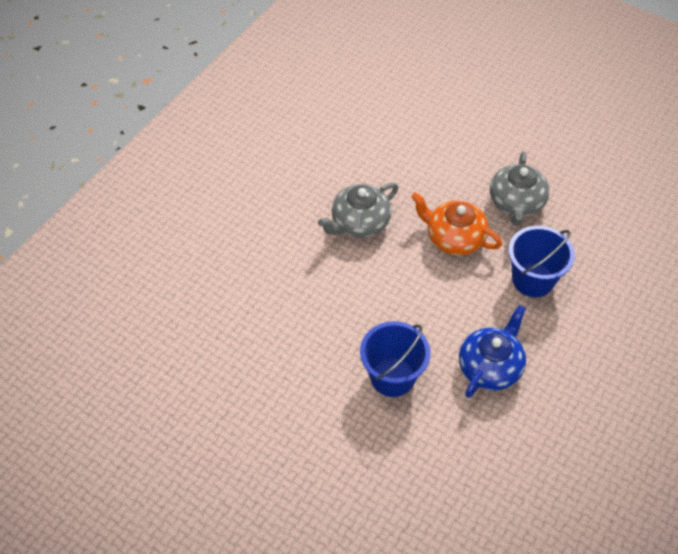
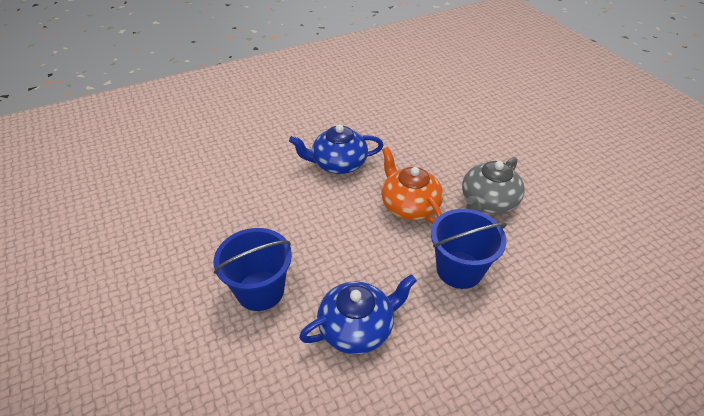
camera: 30 degrees right, 10 degrees down
grey teapot [318,183,399,238] -> blue teapot [289,124,383,174]

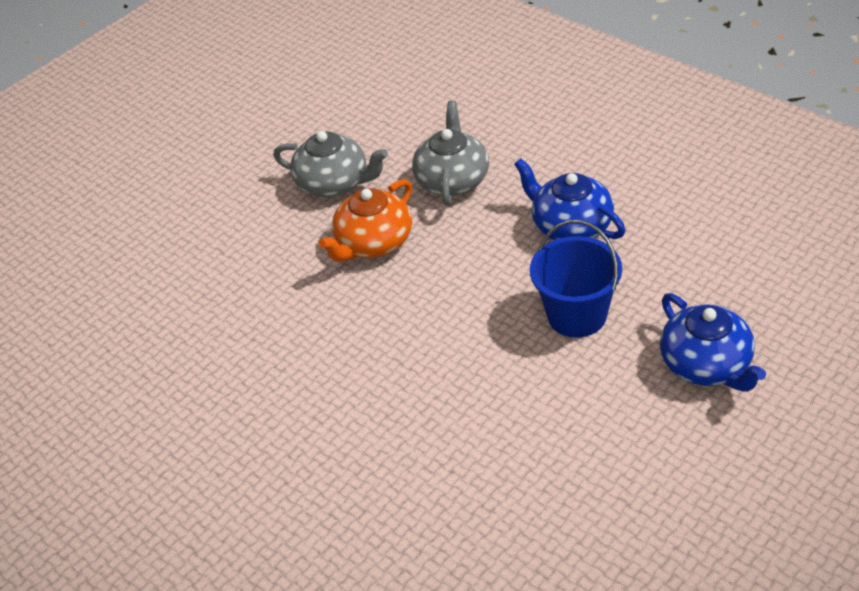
camera: 105 degrees left, 0 degrees up
blue teapot [289,124,383,174] -> blue teapot moved to [660,293,766,392]
blue bucket [431,209,507,289] -> grey teapot [412,100,489,206]

